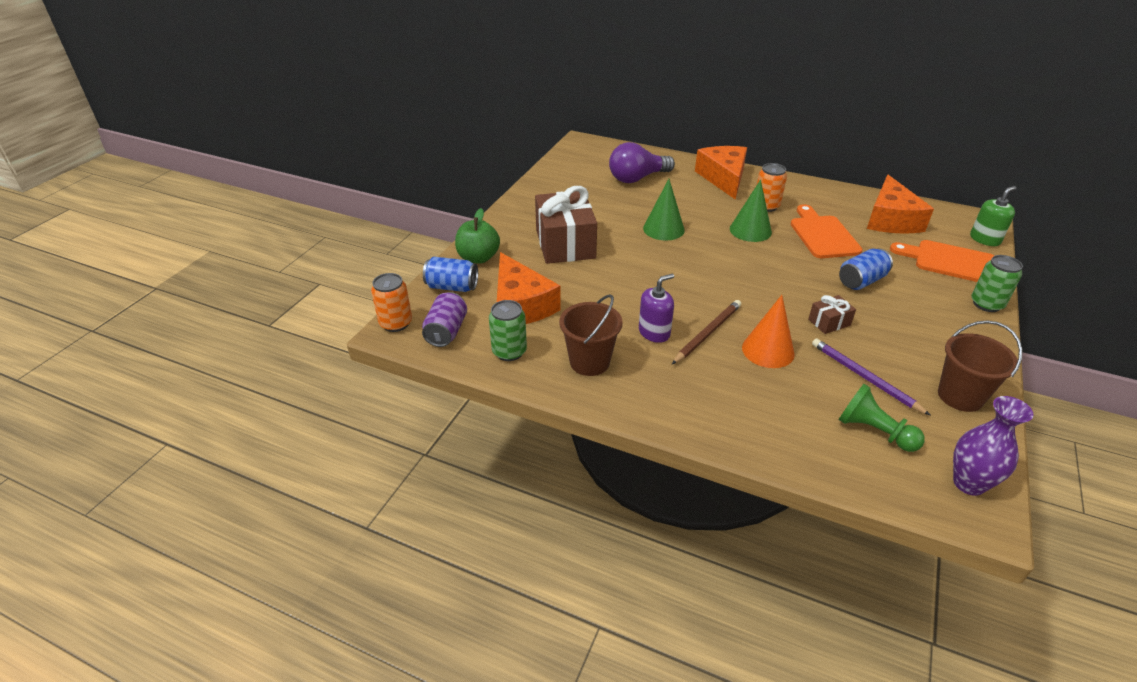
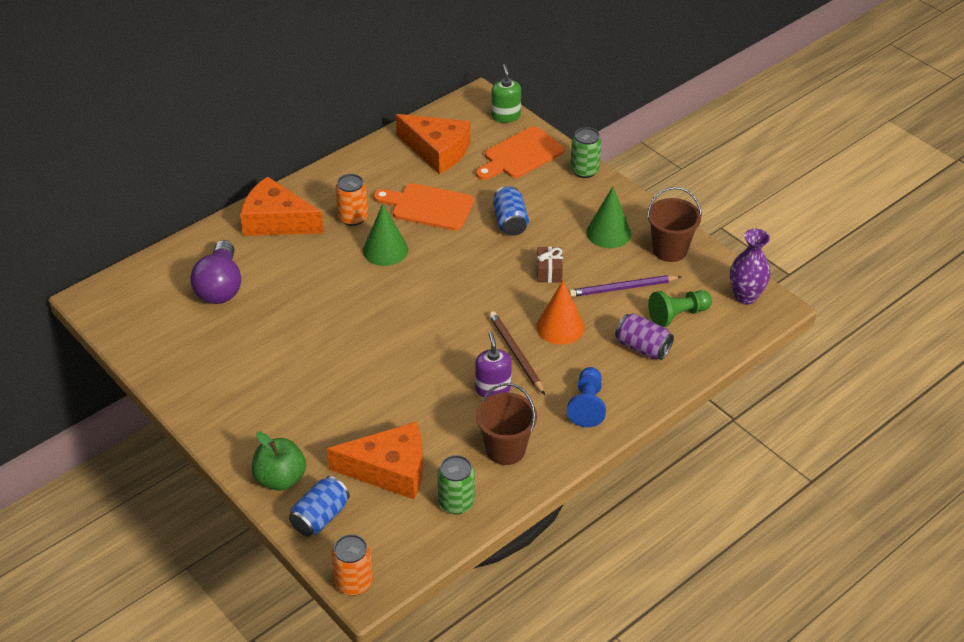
camera: 65 degrees left, 5 degrees up
purple can [422,292,467,347] -> purple can moved to [615,313,674,360]
brown gift [535,186,597,264] -> none
green cone [643,179,685,241] -> green cone moved to [586,187,631,248]
none -> blue pawn [567,367,606,427]

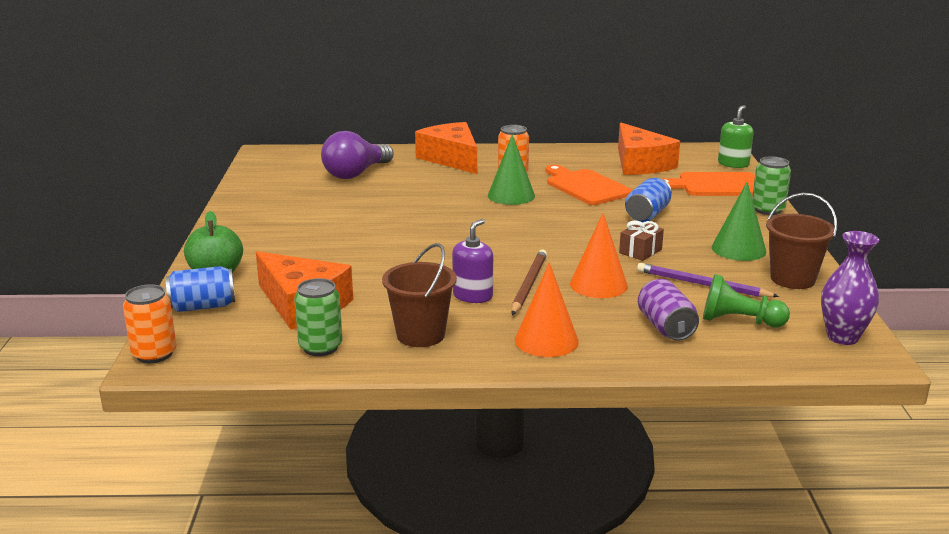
camera: 40 degrees right, 20 degrees down
blue pawn [567,367,606,427] -> orange cone [515,262,579,357]

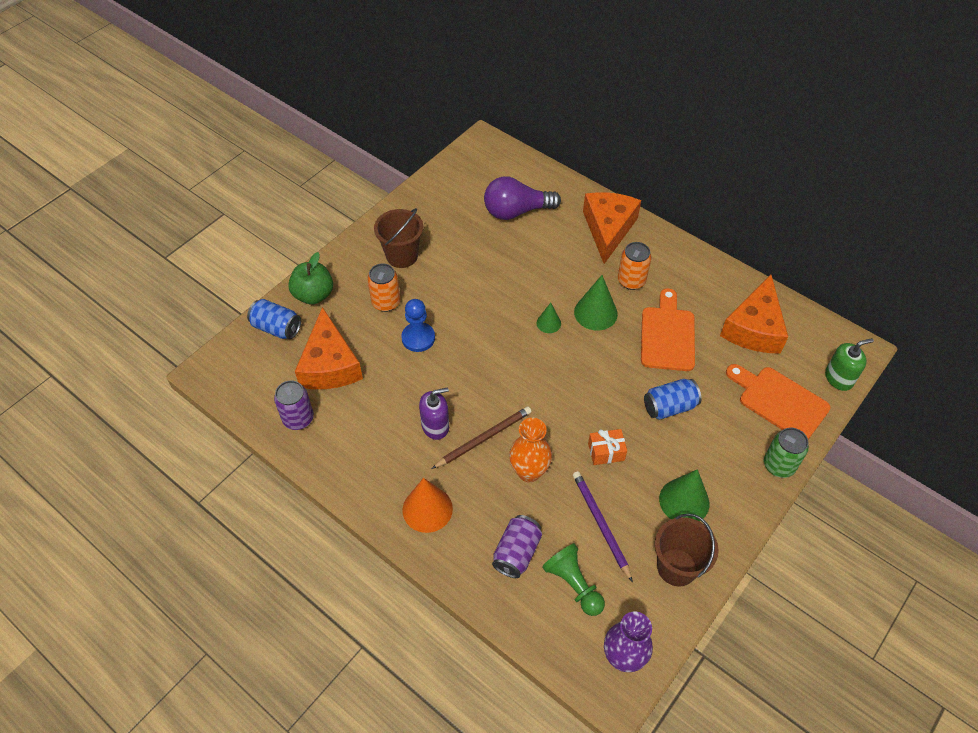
camera: 40 degrees right, 30 degrees up
orange can [123,284,177,363] -> orange can moved to [367,263,401,312]
green can [294,278,343,356] -> purple can [274,380,314,430]
brown bucket [382,243,457,347] -> brown bucket moved to [374,208,423,268]
orange cone [570,213,628,298] -> orange vase [509,418,552,482]
brown gift [619,220,664,261] -> orange gift [588,429,627,465]
none -> blue pawn [401,299,435,352]
none -> green cone [537,303,561,333]

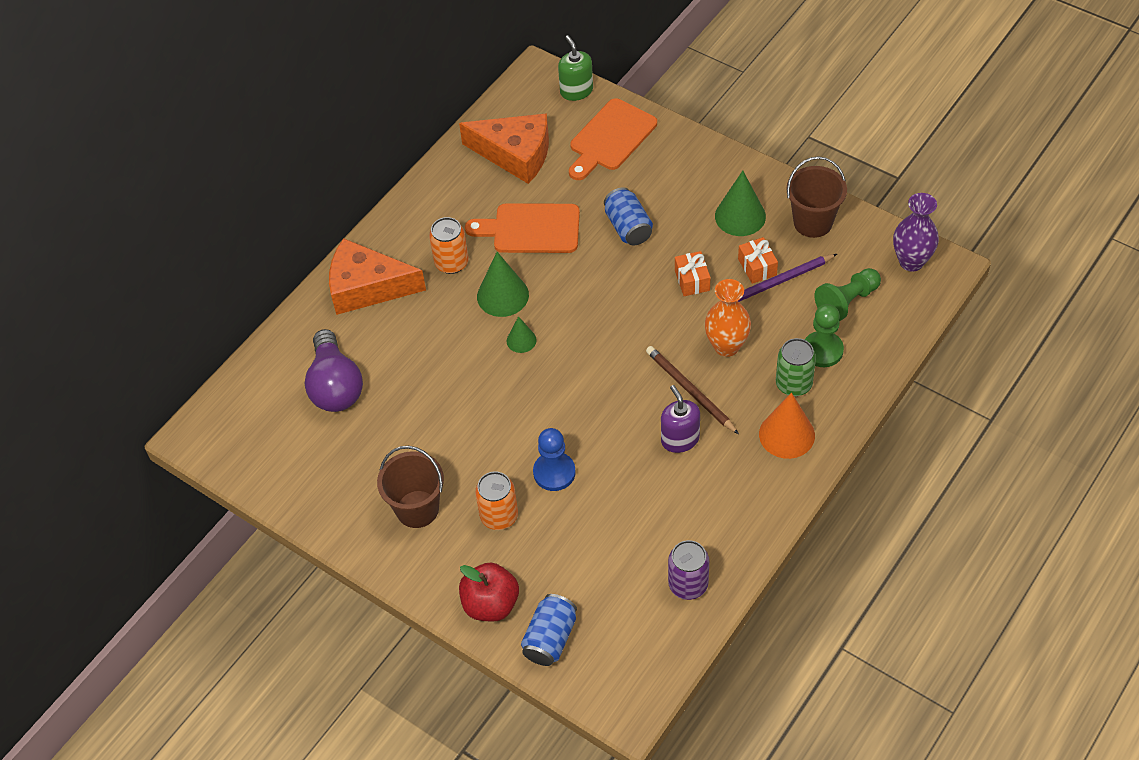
camera: 90 degrees left, 0 degrees up
green apple [288,252,333,304] -> red apple [459,563,519,622]
orange cheese [295,307,363,389] -> none
purple can [492,515,542,578] -> green pawn [805,304,844,367]
green can [764,428,809,478] -> green can moved to [776,338,816,396]
none -> orange gift [738,237,778,284]

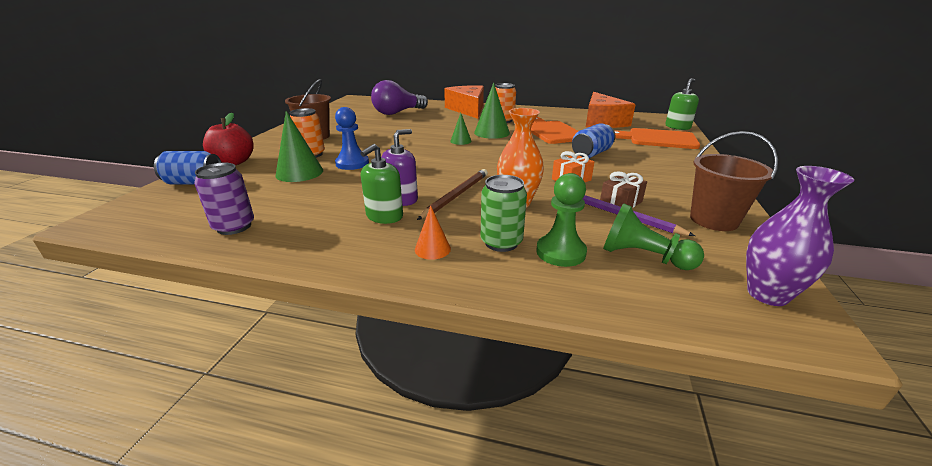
camera: 65 degrees right, 25 degrees down
green cone [715,171,766,236] -> green cone moved to [275,111,323,182]
orange gift [738,237,778,284] -> brown gift [600,171,647,208]
orange cone [759,393,815,459] -> orange cone [415,205,451,260], size x0.57
none -> green soap dispenser [360,144,403,224]

